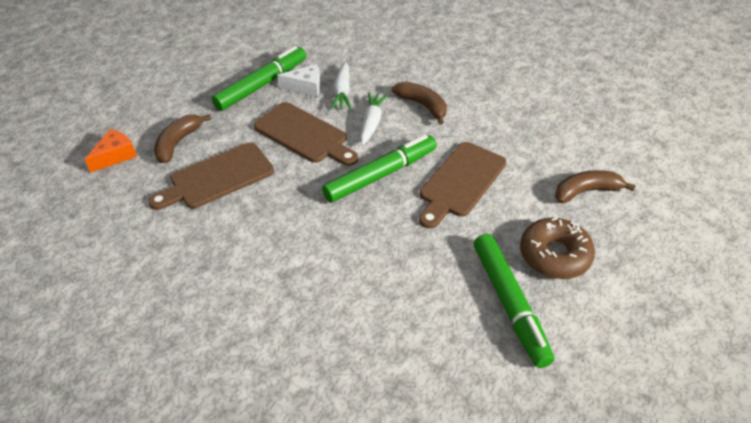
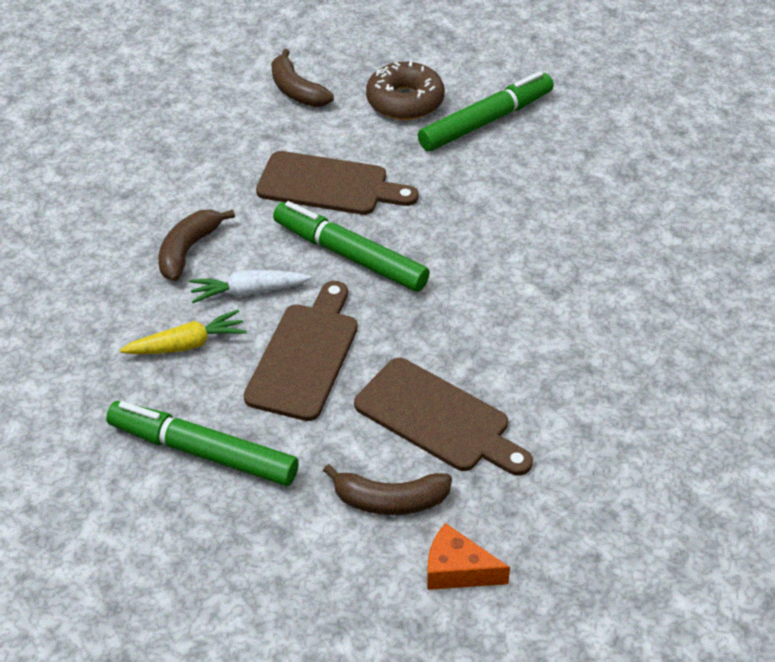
camera: 110 degrees left, 0 degrees up
white cheese [277,64,321,97] -> none
white carrot [330,62,351,110] -> yellow carrot [120,310,247,354]

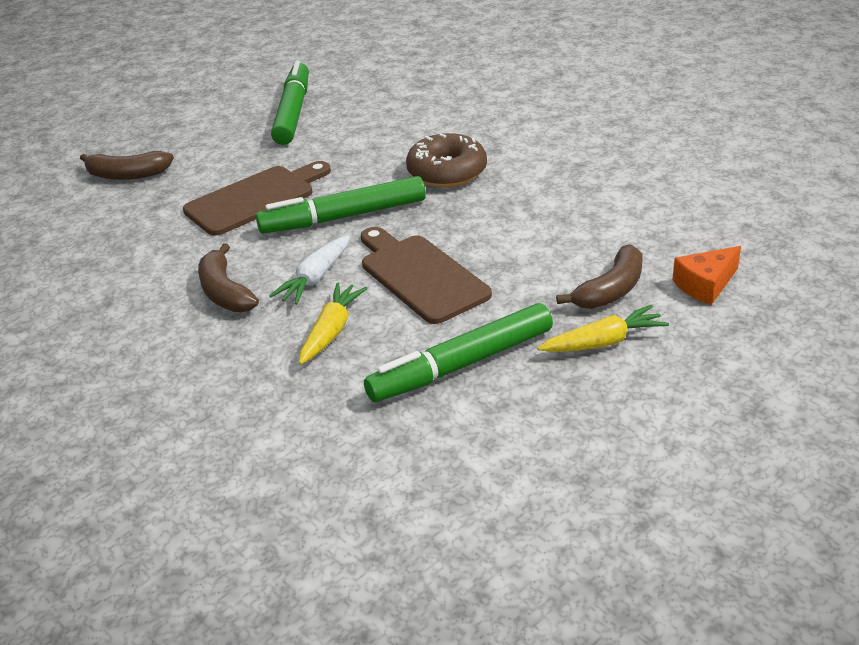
camera: 50 degrees left, 10 degrees down
brown cutting board [354,358,533,476] -> none
brown donut [366,61,445,120] -> brown donut moved to [406,133,487,187]
none -> yellow carrot [538,305,669,352]

